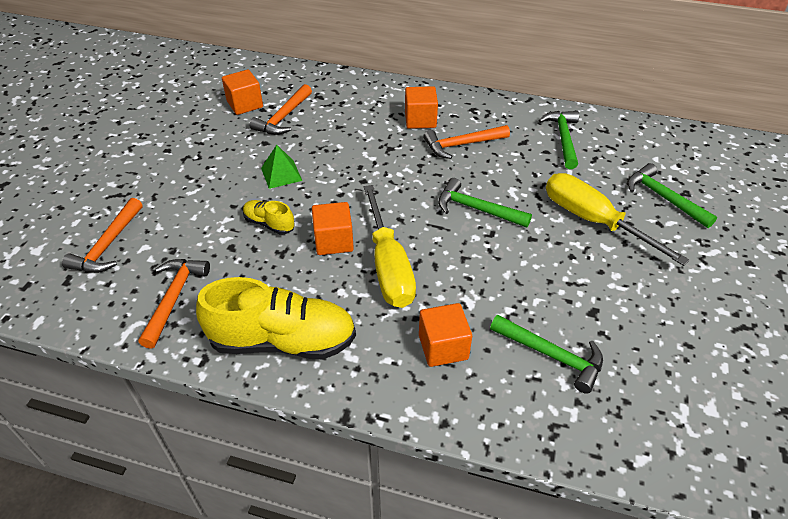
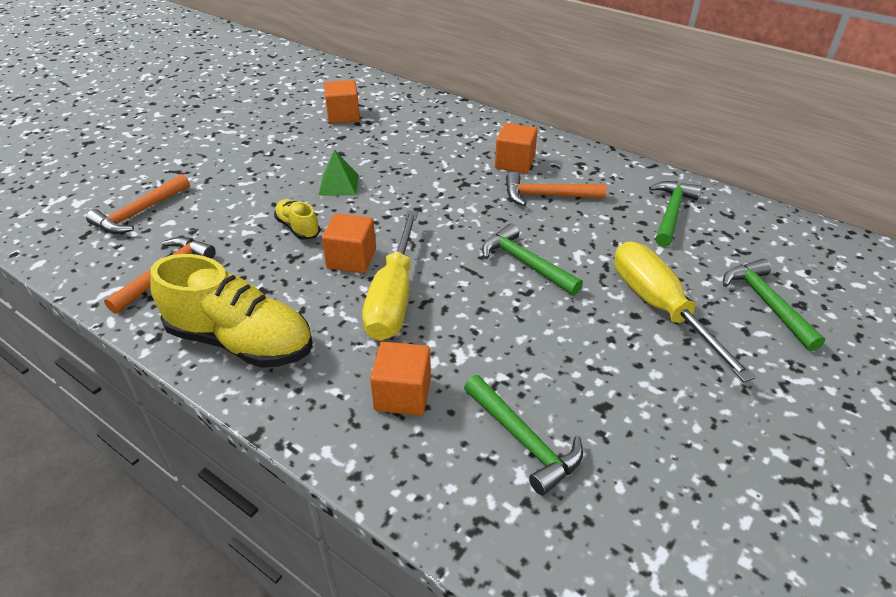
camera: 20 degrees right, 5 degrees down
orange hammer [249,84,312,135] -> none

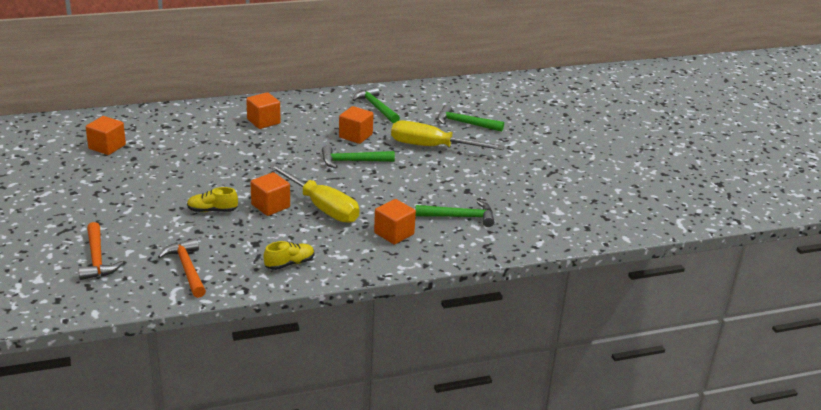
camera: 55 degrees left, 10 degrees down
yellow shoe [150,254,313,368] -> yellow shoe [263,241,314,270], size x0.48
green pyramid [318,150,359,196] -> none
orange hammer [506,172,606,206] -> none
none -> orange cube [339,106,373,144]

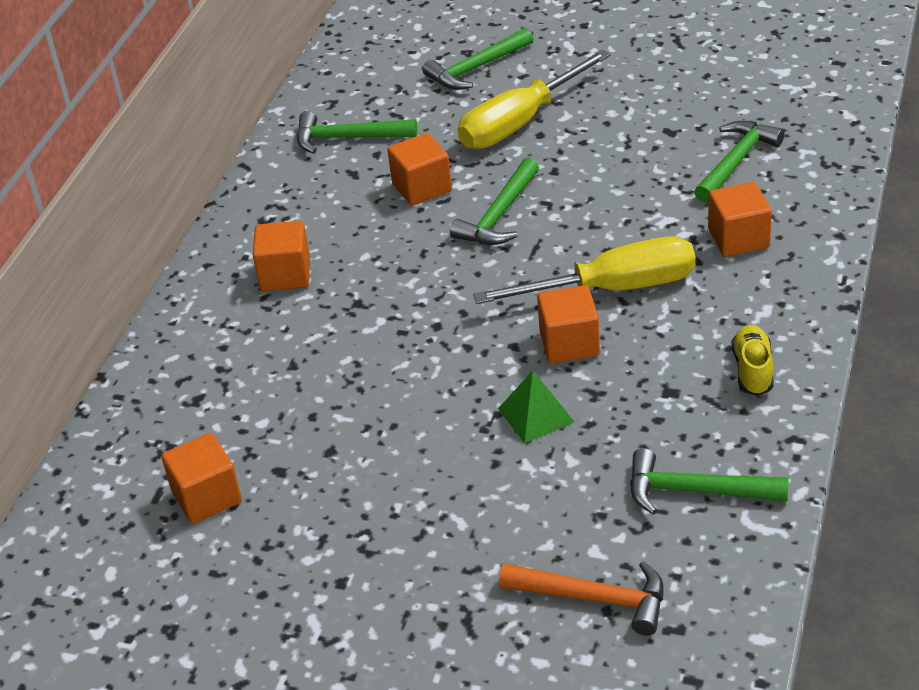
camera: 50 degrees left, 10 degrees up
orange hammer [158,238,206,298] -> green hammer [630,448,789,515]
yellow shoe [187,187,238,212] -> green pyramid [498,371,574,443]

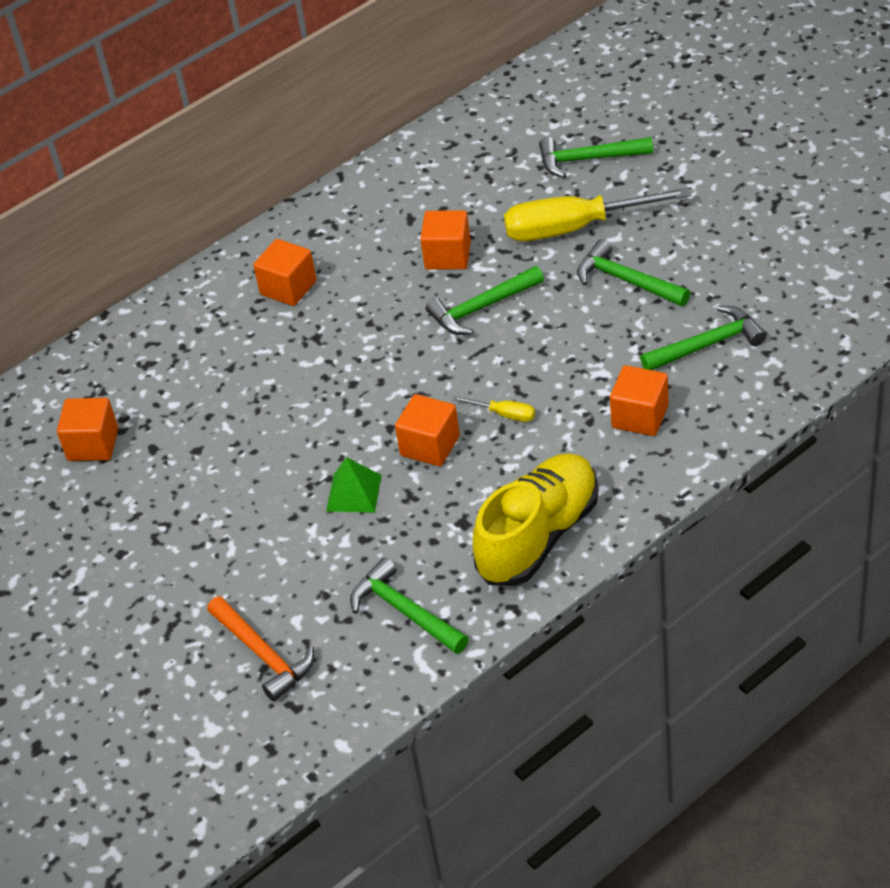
camera: 35 degrees right, 5 degrees up
green hammer [297,111,417,154] -> green hammer moved to [577,239,690,306]
yellow screwdriver [473,237,696,304] -> yellow screwdriver [452,396,535,422], size x0.42
yellow shoe [732,325,774,396] -> yellow shoe [473,453,598,586], size x2.08

